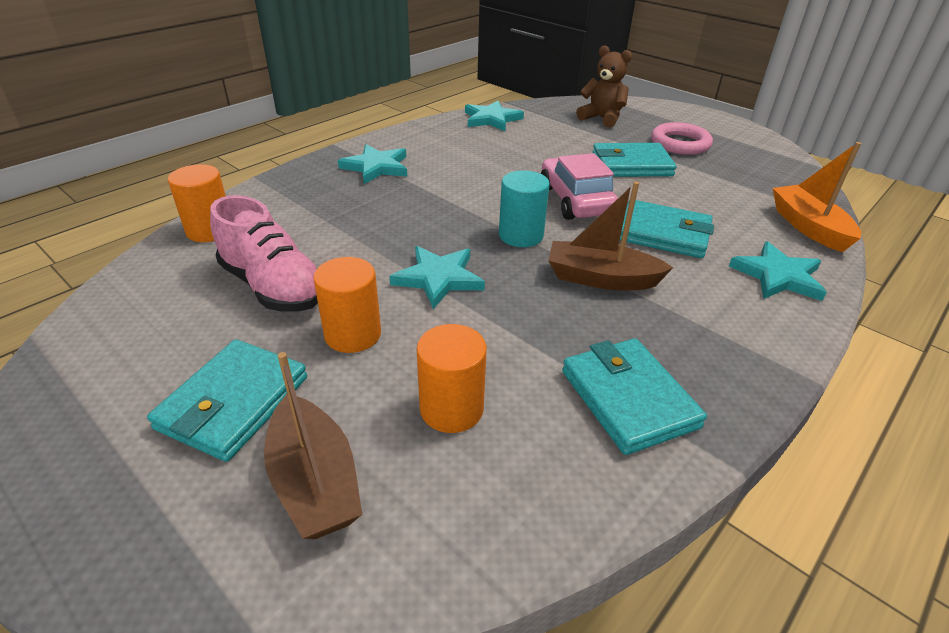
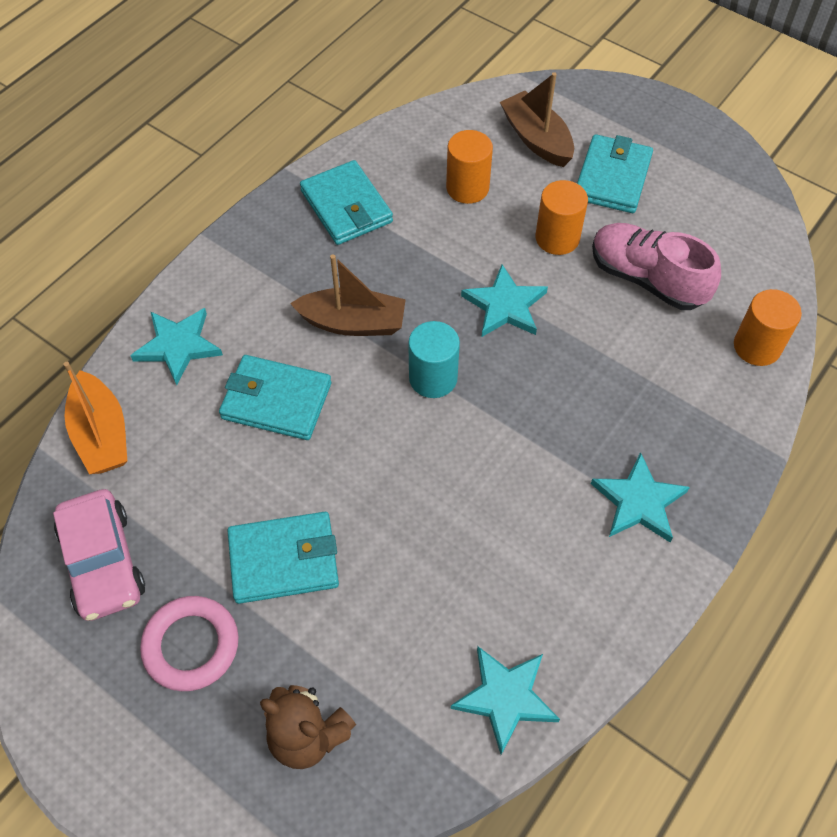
camera: 175 degrees right, 20 degrees up
pink car [541,153,618,220] -> pink car moved to [53,489,145,621]

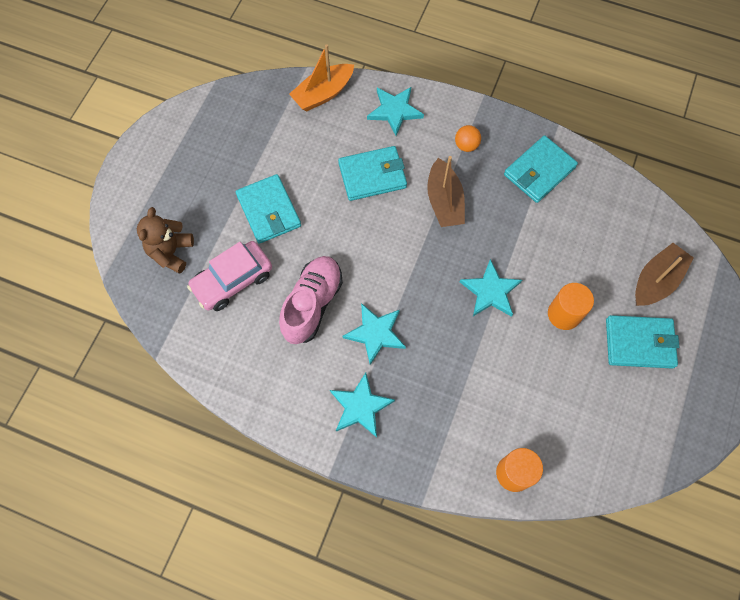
camera: 75 degrees right, 10 degrees up
pink car [53,489,145,621] -> pink car moved to [187,241,272,311]
pink ring [140,596,238,691] -> none
turquoise wallet [219,355,331,440] -> turquoise wallet turned 75 degrees clockwise [338,146,407,201]
turquoise cylinder [408,321,460,398] -> none
orange cylinder [446,130,493,204] -> none
turquoise star [450,646,560,755] -> turquoise star moved to [343,303,406,365]
pink shoe [592,223,721,310] -> pink shoe moved to [279,256,343,344]
none -> orange ball [455,125,481,152]

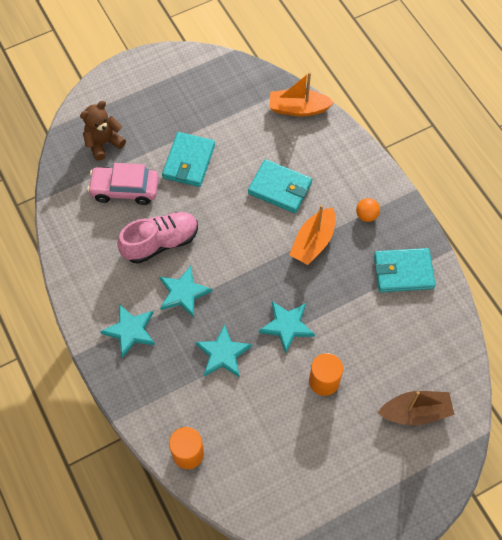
camera: 40 degrees right, 5 degrees down
turquoise star [367,87,424,136] -> turquoise star moved to [195,324,252,378]
brown boat [427,156,465,227] -> orange boat [289,205,335,265]
turquoise wallet [606,315,679,369] -> none

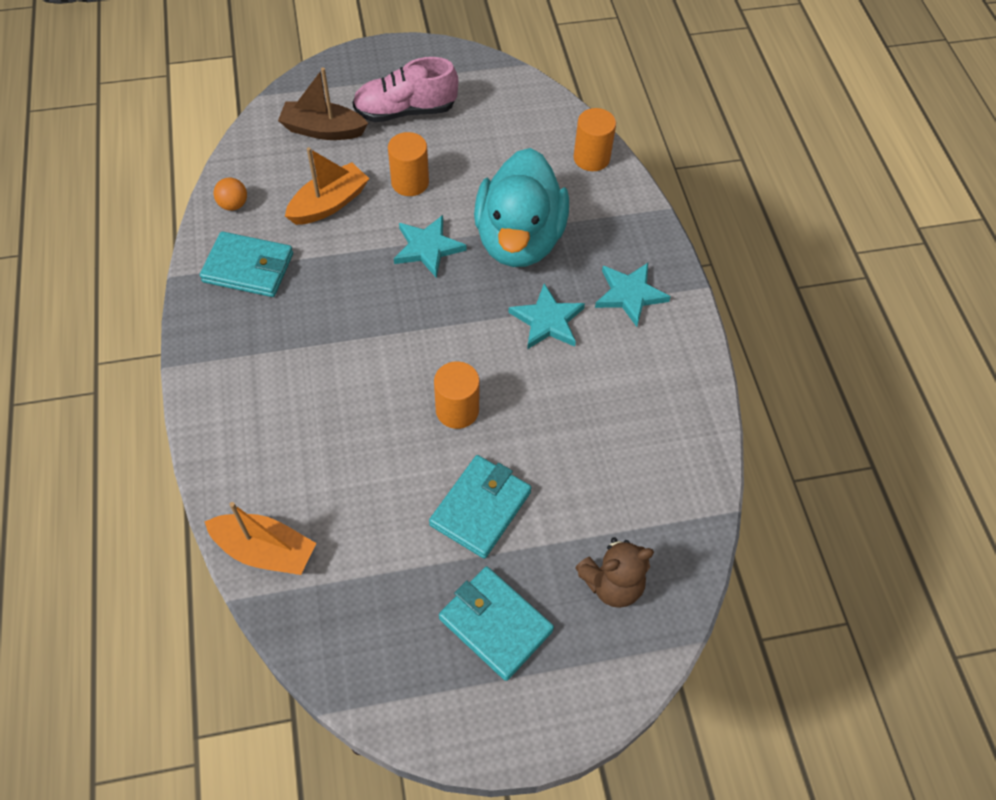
camera: 165 degrees left, 5 degrees down
pink car [87,163,159,205] -> none
pink shoe [117,212,198,264] -> pink shoe moved to [353,57,458,122]
turquoise star [195,324,252,378] -> turquoise duck [474,148,569,267]
turquoise wallet [248,159,312,213] -> turquoise wallet moved to [439,566,554,681]
orange boat [289,205,335,265] -> orange boat moved to [285,147,369,225]
orange ball [356,198,380,222] -> orange ball moved to [214,177,247,211]
none -> orange cylinder [434,361,480,429]

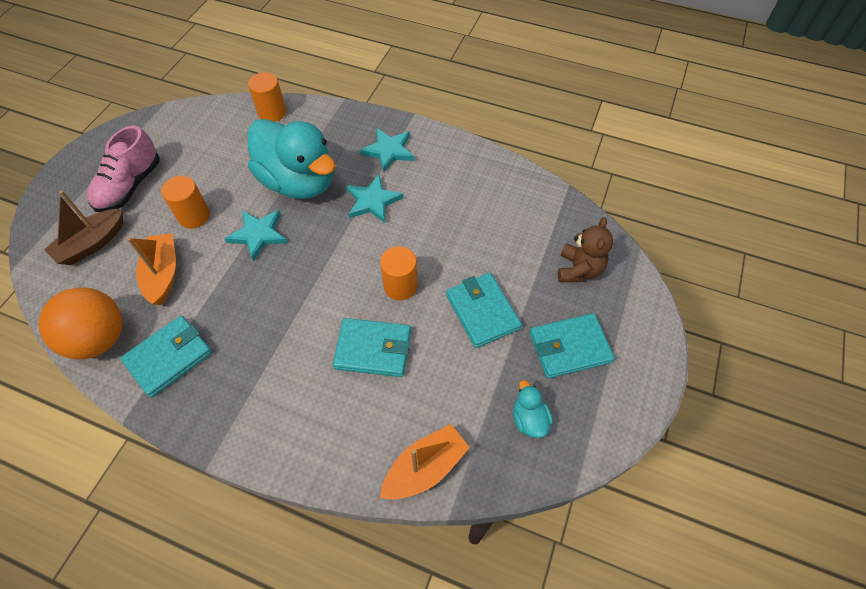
camera: 55 degrees left, 0 degrees up
orange ball [214,177,247,211] -> orange ball [38,287,123,359], size x2.27
none -> turquoise wallet [333,318,411,377]
none -> turquoise duck [513,380,553,438]

